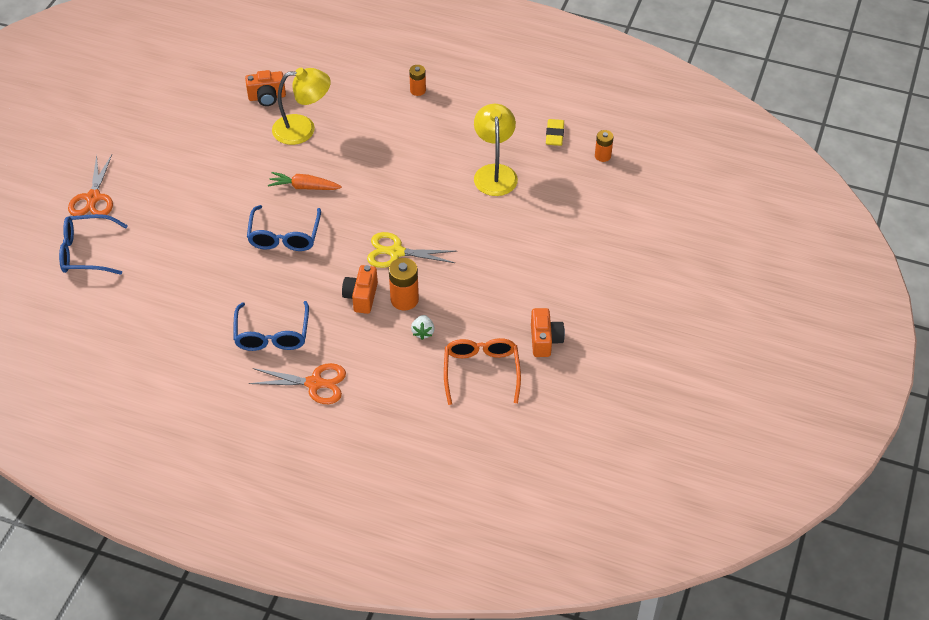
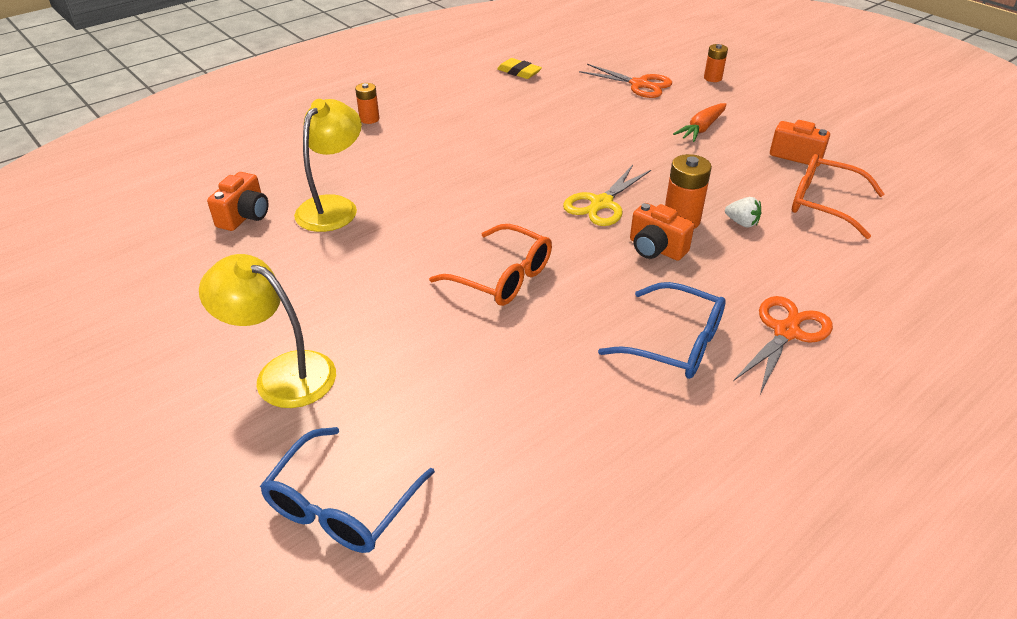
camera: 60 degrees left, 10 degrees down
orange scissors [68,155,113,216] -> orange scissors moved to [579,64,672,98]
blue glasses [247,205,321,251] -> orange glasses [429,224,552,306]
orange carrot [268,172,342,190] -> orange carrot moved to [673,103,727,142]
yellow lamp [474,104,518,196] -> yellow lamp moved to [199,254,336,408]
orange battery [595,130,614,162] -> orange battery moved to [704,44,728,82]

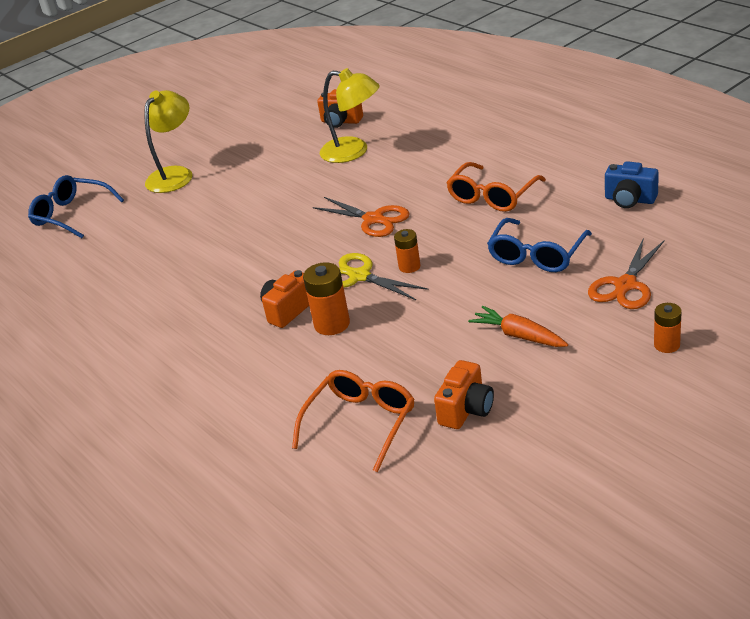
camera: 95 degrees right, 5 degrees down
orange battery [355,83,379,124] -> orange battery moved to [394,229,420,273]
orange glasses [429,224,552,306] -> orange glasses moved to [447,162,546,212]
yellow eraser [497,58,542,79] -> blue camera [605,161,659,208]
blue glasses [598,282,726,379] -> blue glasses moved to [487,218,592,272]
white strawberry [725,197,761,228] -> none
orange scissors [734,296,833,394] -> orange scissors moved to [313,197,410,237]

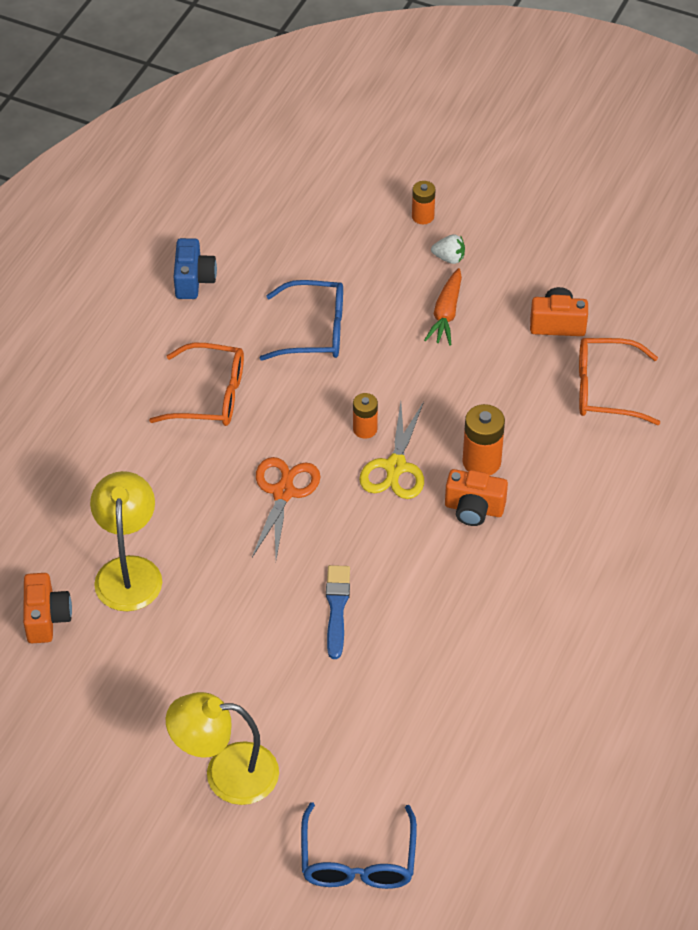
camera: 120 degrees left, 15 degrees up
orange scissors [588,239,664,309] -> none
none -> blue brush [326,565,350,659]
none -> white strawberry [431,235,465,264]

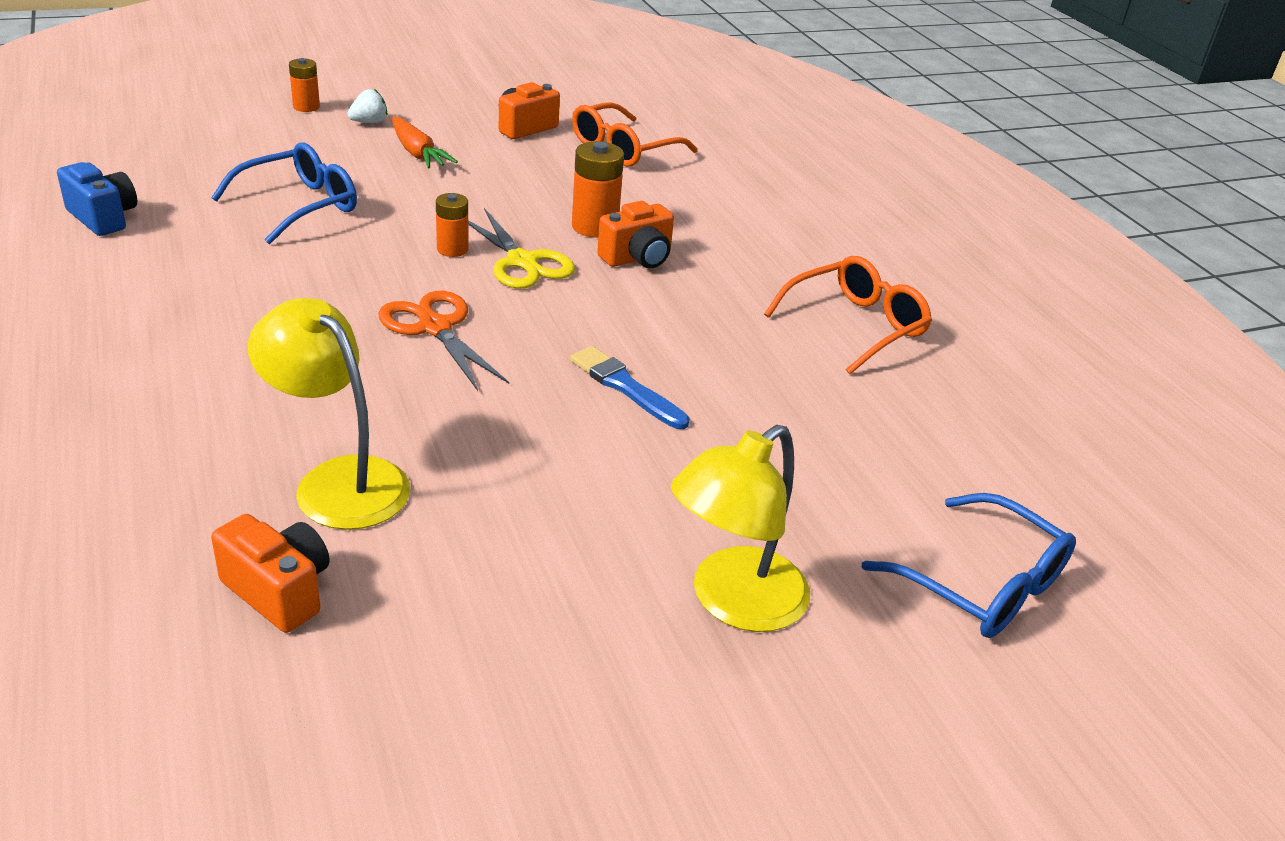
camera: 50 degrees left, 15 degrees down
orange glasses [149,343,244,426] -> orange glasses moved to [764,256,932,374]

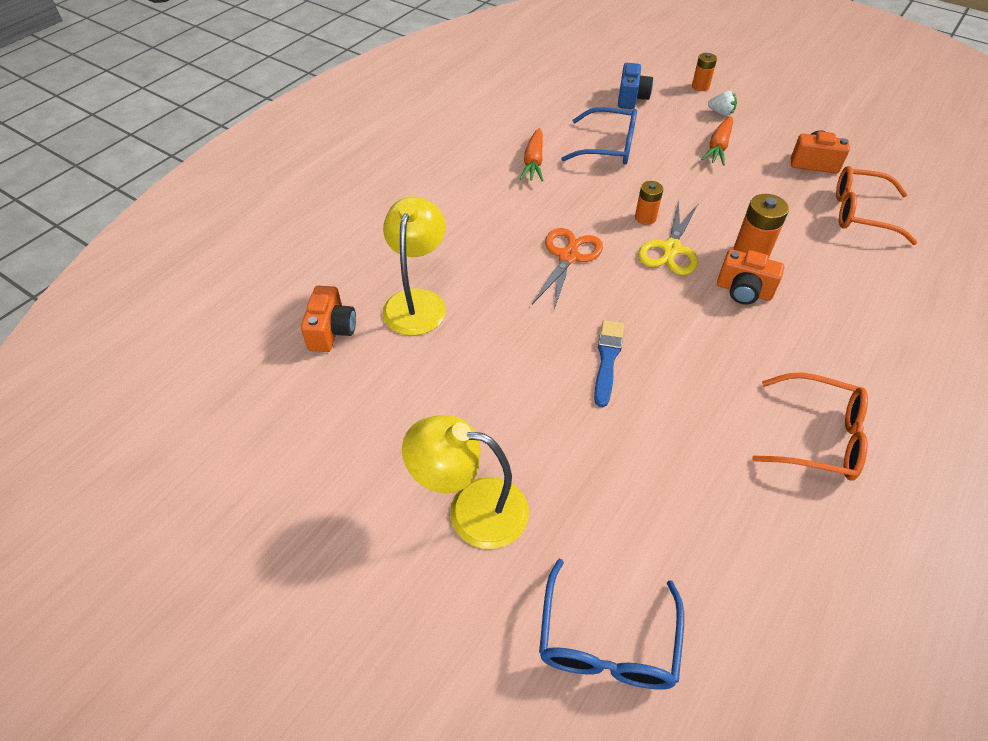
camera: 60 degrees right, 15 degrees up
blue camera [57,162,137,236] -> blue camera moved to [618,63,653,109]
none -> orange carrot [519,128,543,181]

